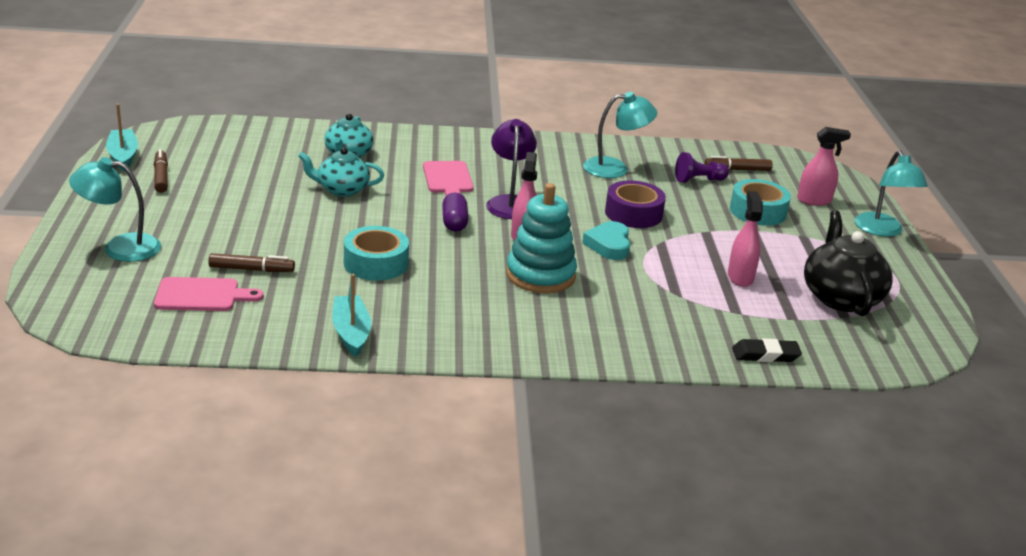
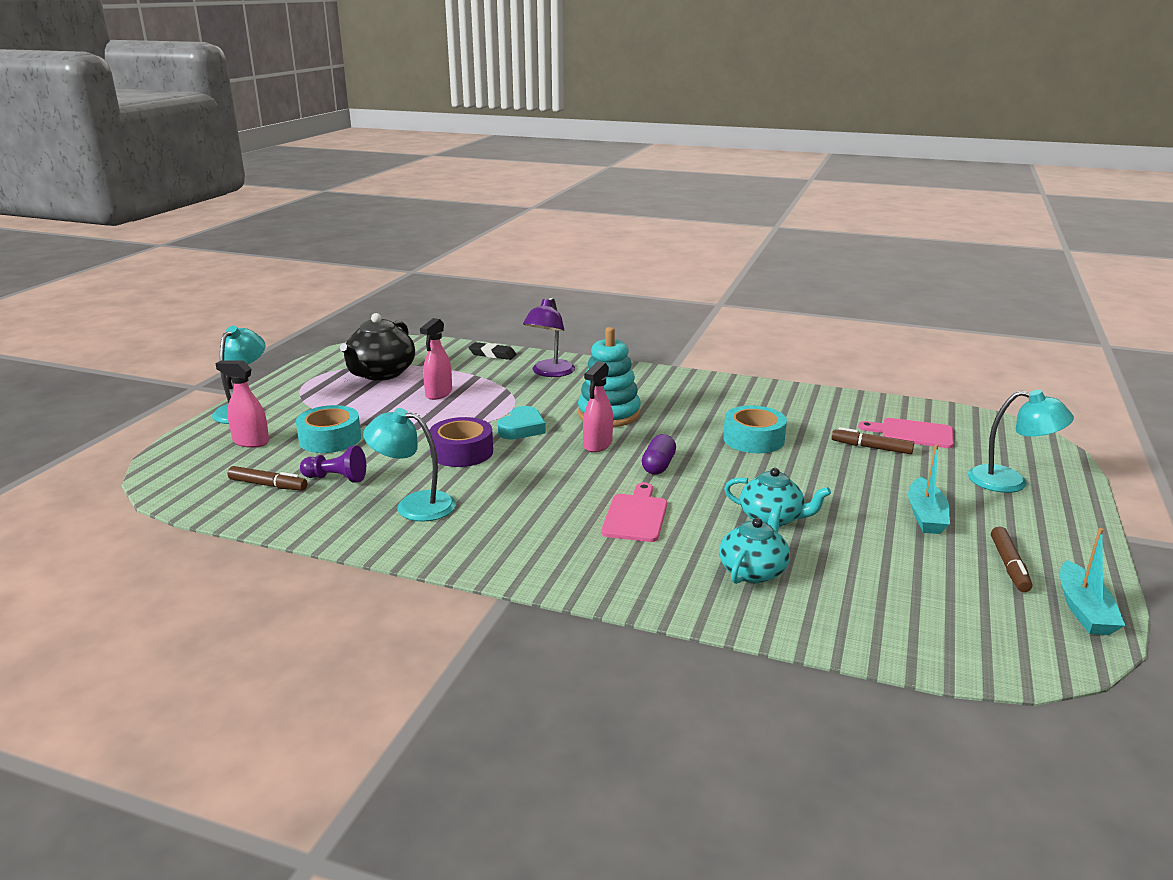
camera: 155 degrees left, 5 degrees down
turquoise boat [332,274,371,357] -> turquoise boat moved to [908,444,950,534]
purple lamp [486,119,537,219] -> purple lamp moved to [523,297,575,377]

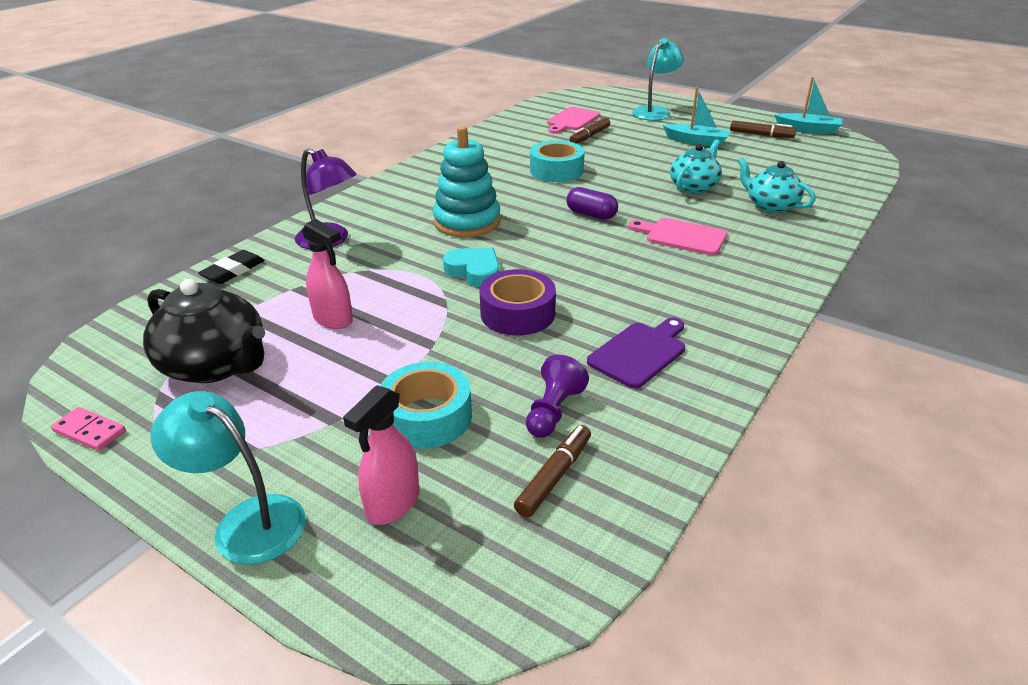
camera: 75 degrees left, 10 degrees up
turquoise lamp [363,408,456,522] -> purple cutting board [587,318,685,389]
pink spray bottle [583,361,613,452] -> none
none -> pink domino [51,407,126,451]

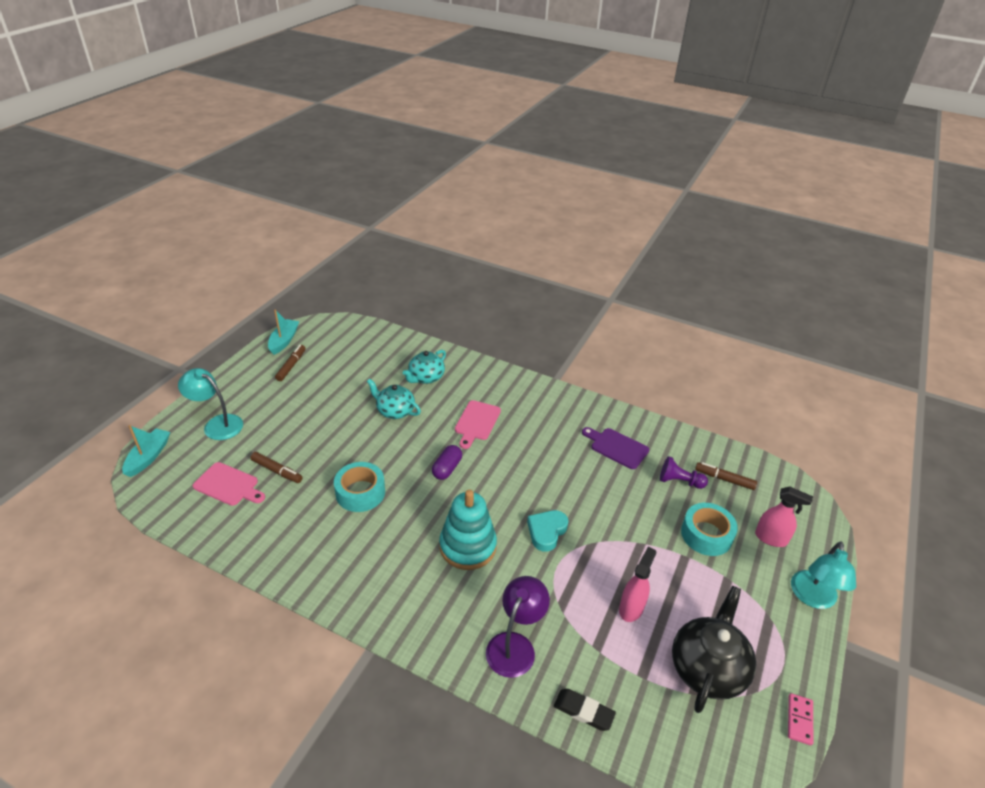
camera: 100 degrees left, 5 degrees up
purple tape [480,269,556,335] -> none
turquoise boat [663,88,731,147] -> turquoise boat moved to [122,425,170,477]

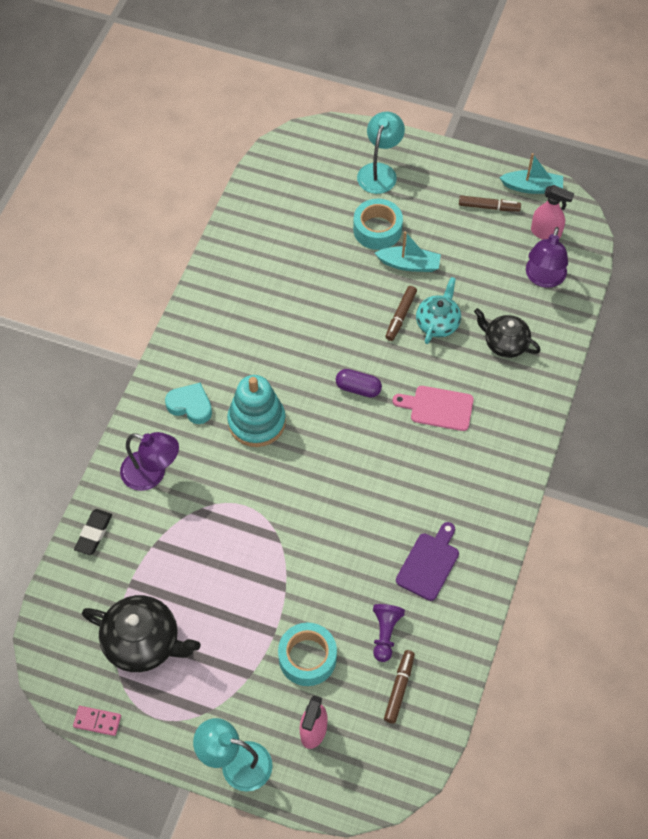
camera: 85 degrees right, 20 degrees up
turquoise boat [122,425,170,477] -> turquoise boat moved to [375,231,441,272]
pink cutting board [193,462,265,506] -> none
brown marker [250,452,303,483] -> brown marker moved to [385,286,417,341]
turquoise tape [334,462,385,512] -> turquoise tape moved to [353,199,403,250]
turquoise teapot [403,350,446,384] -> black teapot [474,308,541,358]
turquoise heart [527,510,568,552] -> turquoise heart moved to [165,382,212,424]
pink spray bottle [619,547,656,622] -> pink spray bottle moved to [531,185,574,240]
none -> purple lamp [526,227,568,288]

